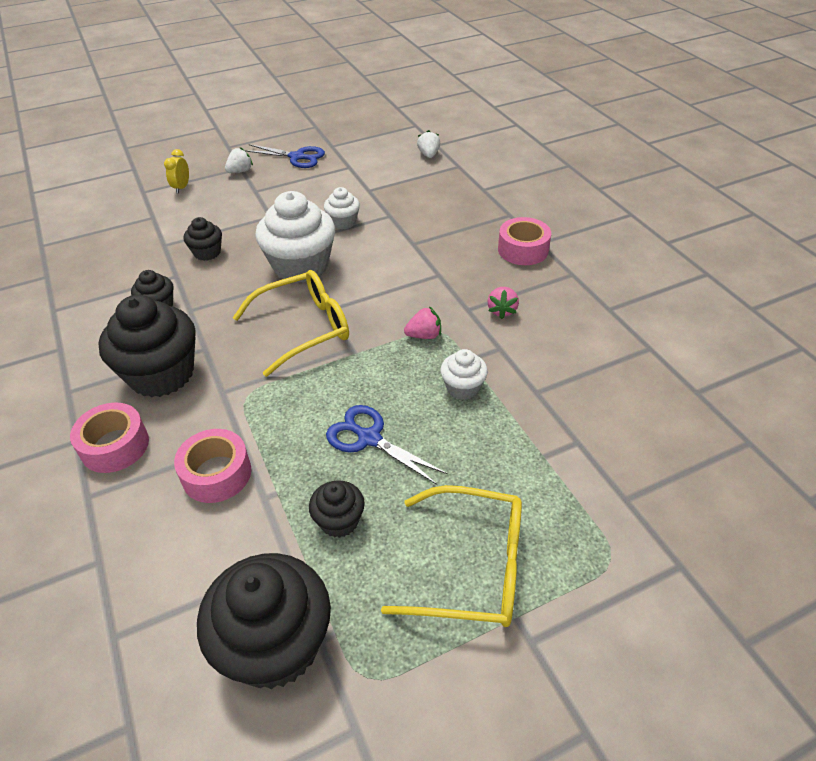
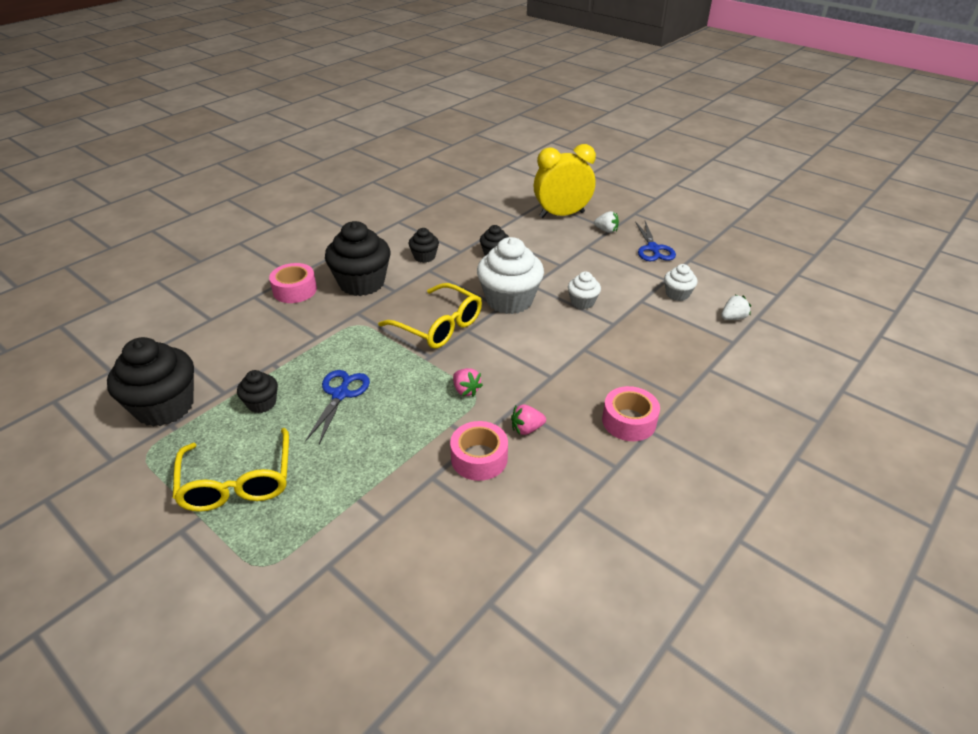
camera: 65 degrees right, 5 degrees down
yellow clock [164,149,189,193] -> yellow clock [534,144,596,218], size x2.35
pink tape [174,429,251,503] -> pink tape moved to [450,421,508,481]
white cupcake [440,349,488,400] -> white cupcake moved to [664,264,697,301]

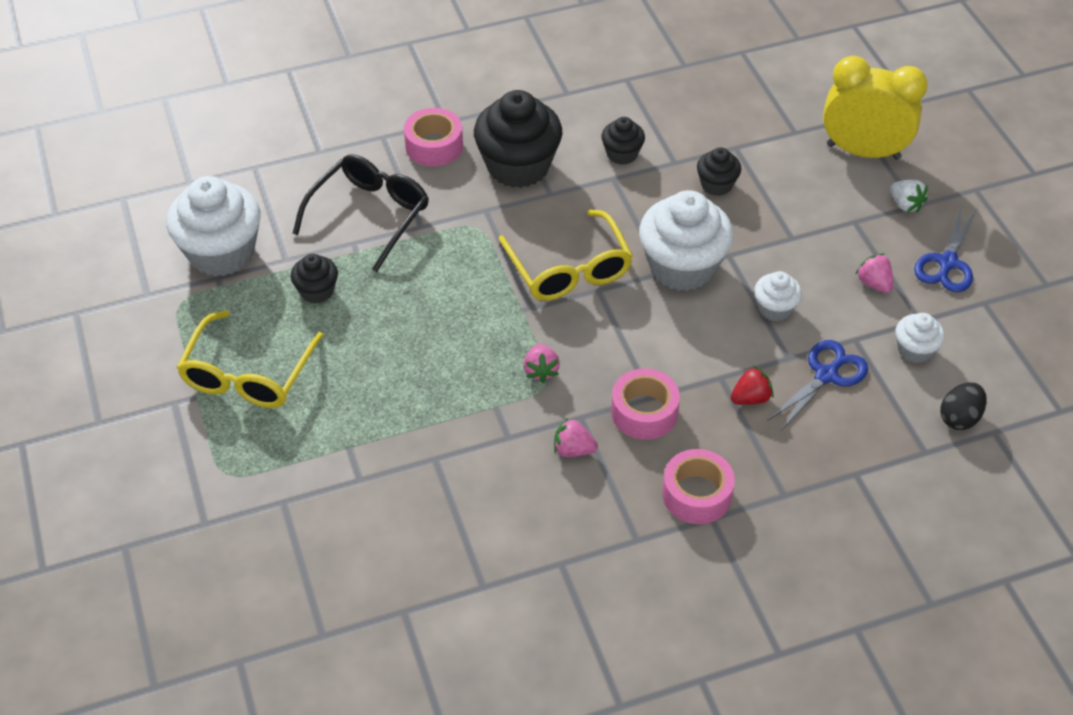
camera: 30 degrees right, 10 degrees up
black cupcake [107,337,194,427] -> white cupcake [166,176,261,277]
blue scissors [305,370,370,444] -> blue scissors moved to [767,340,868,432]
pink tape [450,421,508,481] -> pink tape moved to [611,368,680,440]
white strawberry [721,295,751,320] -> black egg [940,382,987,430]
none -> black glasses [292,154,429,272]
none -> red strawberry [731,366,774,405]
none -> pink strawberry [856,253,894,293]

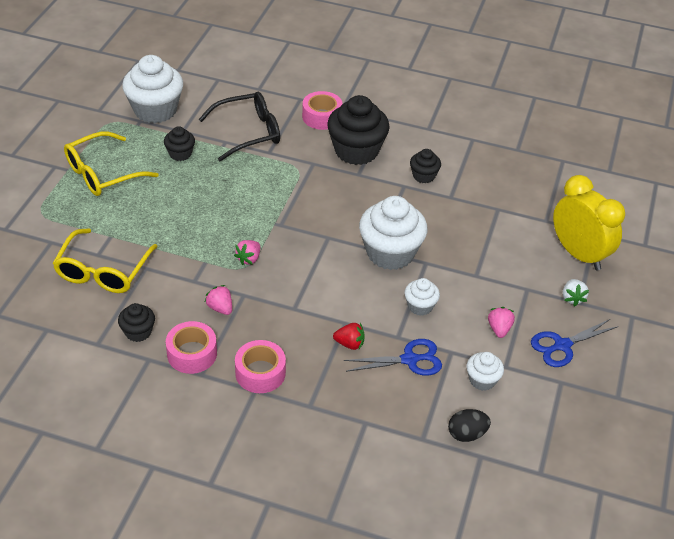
camera: 35 degrees right, 5 degrees down
yellow glasses [499,209,633,301] -> yellow glasses moved to [53,228,158,293]
pink tape [611,368,680,440] -> pink tape moved to [166,321,217,374]
black cupcake [697,147,741,196] -> black cupcake moved to [118,303,155,342]

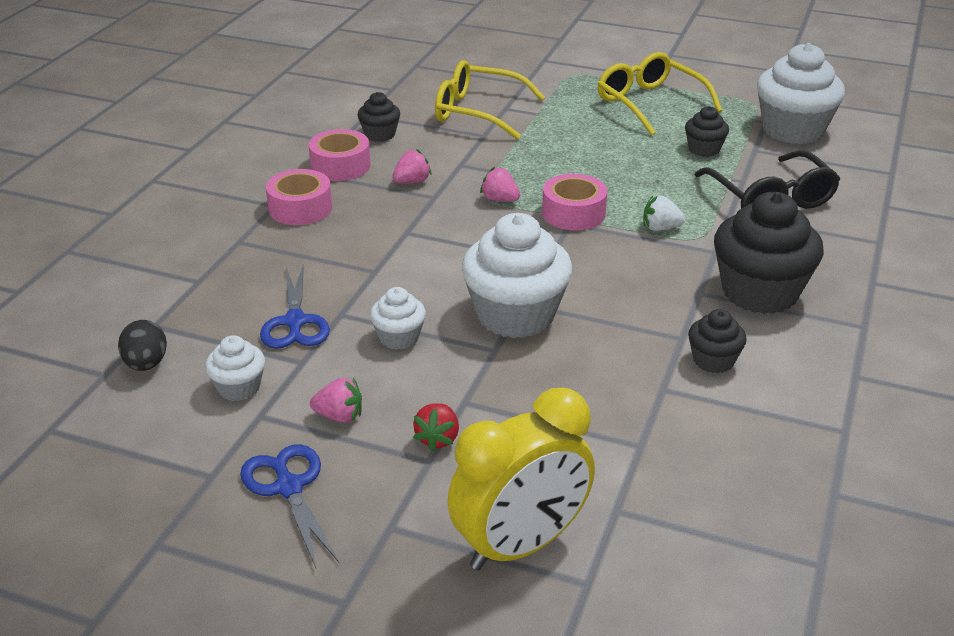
camera: 95 degrees right, 10 degrees down
pink tape [302,91,343,130] -> pink tape moved to [542,174,607,230]
red strawberry [333,323,365,350] -> red strawberry moved to [413,403,459,451]
white strawberry [563,279,589,307] -> white strawberry moved to [643,195,686,231]

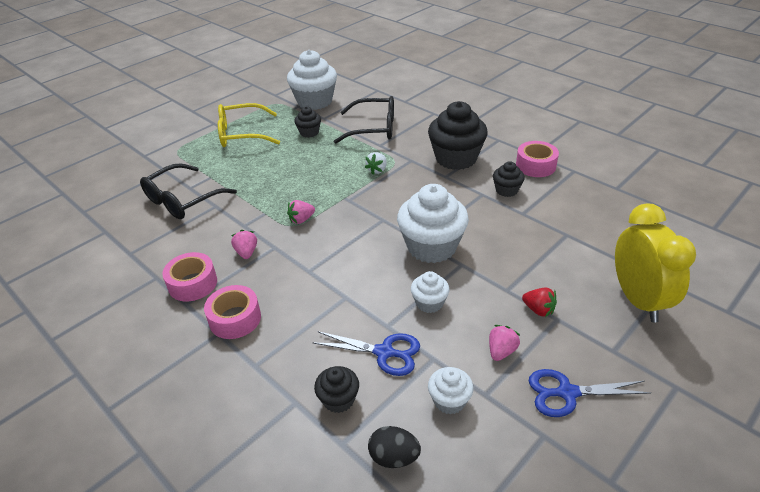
camera: 65 degrees left, 5 degrees up
black cupcake [358,92,400,142] -> black cupcake moved to [314,366,359,413]
yellow glasses [435,60,545,140] -> black glasses [140,163,237,219]
pink tape [542,174,607,230] -> pink tape moved to [516,141,559,177]

